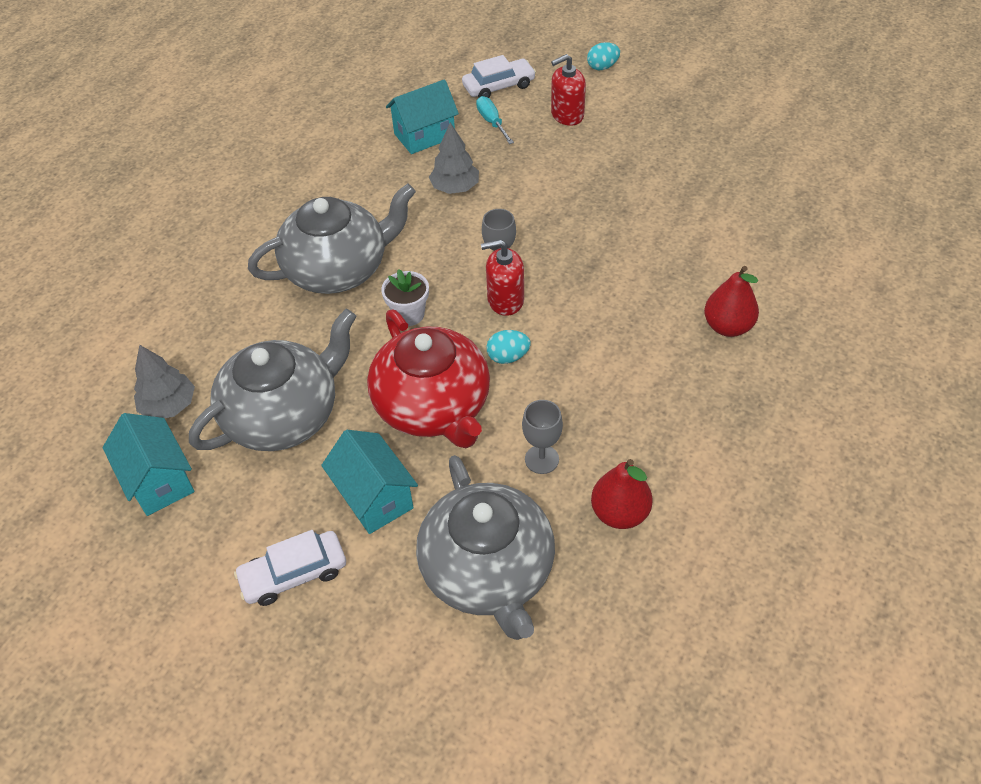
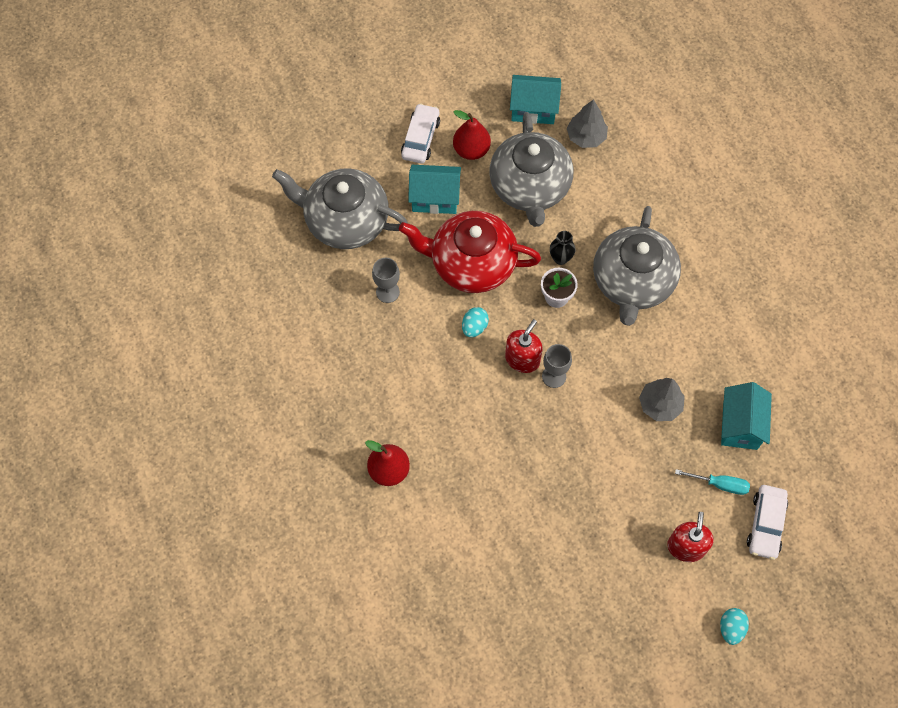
camera: 125 degrees right, 15 degrees up
red pear [591,459,653,529] -> red pear moved to [453,110,491,160]
none -> black vase [550,231,575,265]

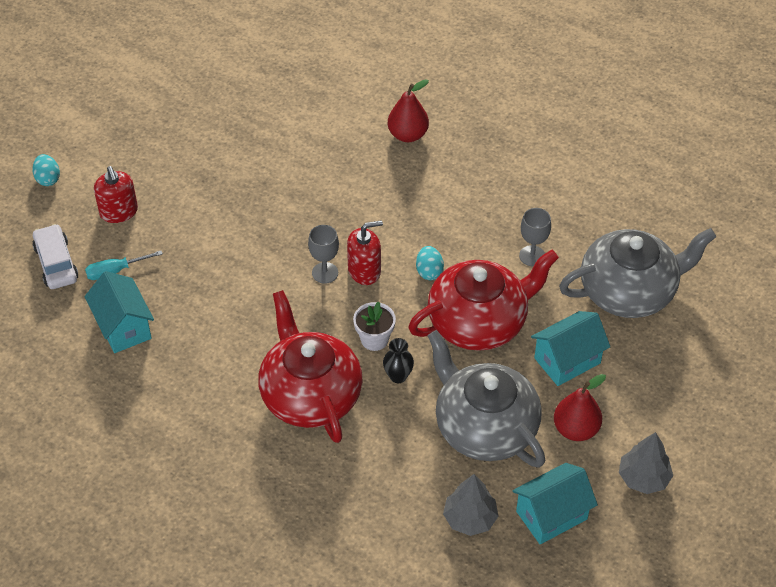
camera: 145 degrees right, 15 degrees down
white car [401,103,440,163] -> none
red soap dispenser [505,319,543,373] -> red soap dispenser turned 105 degrees counterclockwise [347,220,383,285]
grey teapot [593,206,681,326] -> red teapot [258,290,363,443]
grey tree [639,378,685,421] -> grey tree moved to [619,432,673,494]

